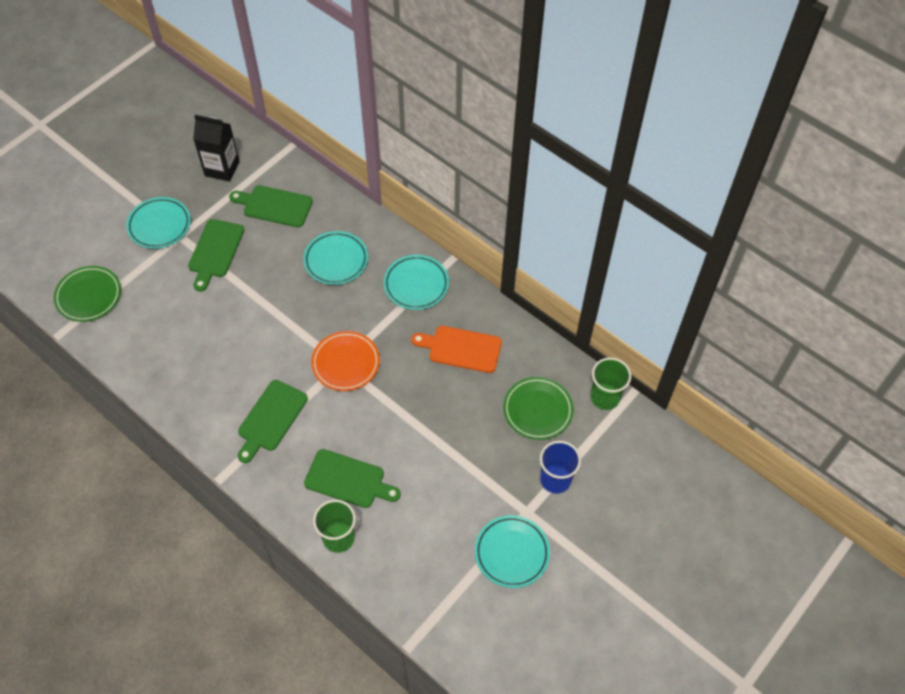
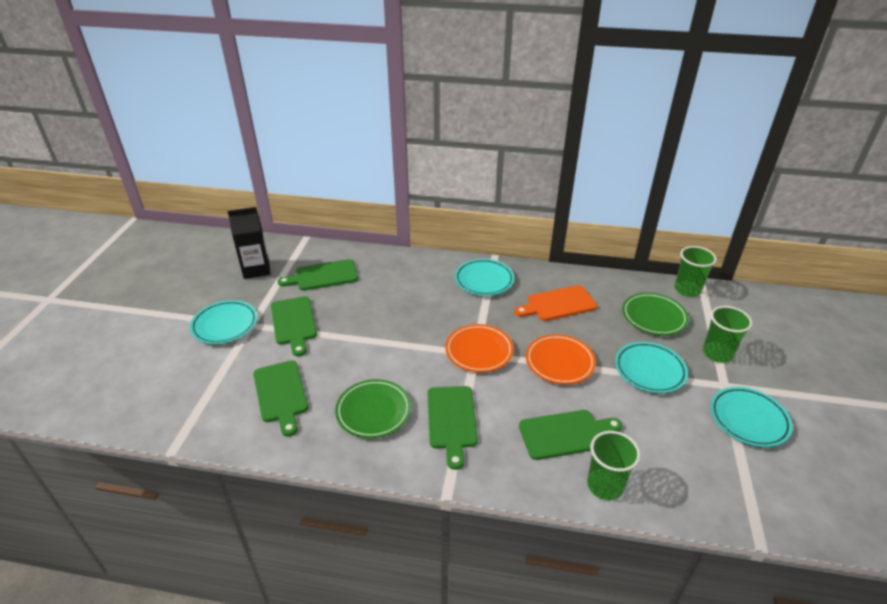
camera: 30 degrees left, 20 degrees down
green plate [54,266,121,322] -> green plate moved to [335,379,411,438]
turquoise plate [303,231,368,285] -> turquoise plate moved to [615,342,688,393]
blue cup [540,441,581,493] -> green cup [703,306,752,363]
none -> green cutting board [253,360,308,437]
none -> orange plate [526,334,596,384]

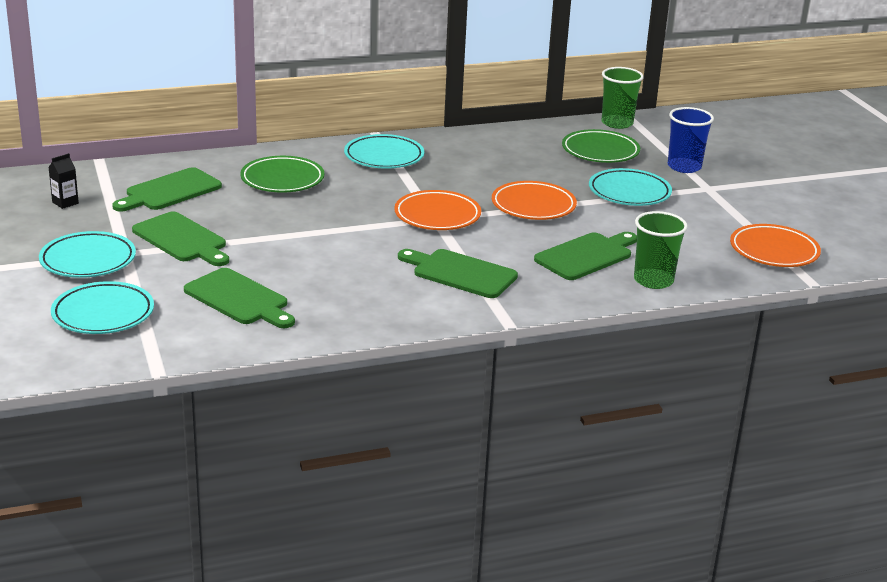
camera: 30 degrees left, 10 degrees down
black carton [228,207,270,279] -> black carton [48,153,79,209], size x0.49
green plate [335,379,411,438] -> green plate moved to [240,156,324,193]
green cutting board [427,386,478,470] -> green cutting board turned 150 degrees clockwise [398,249,518,298]
orange cutting board [514,285,597,321] -> none
green cup [703,306,752,363] -> blue cup [668,107,714,173]
turquoise plate [710,387,793,447] -> turquoise plate moved to [51,281,154,334]
none -> orange plate [730,224,821,267]

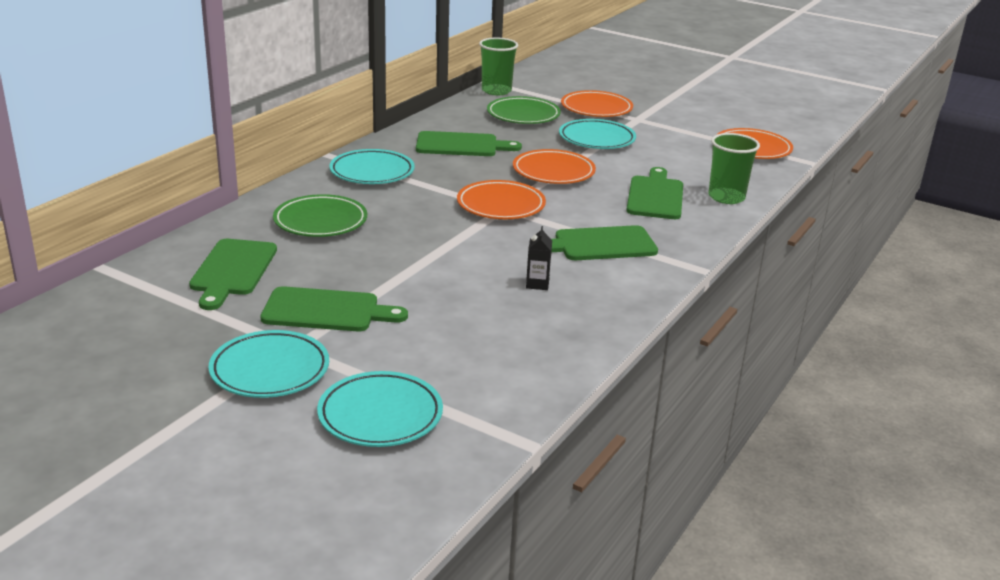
camera: 40 degrees left, 0 degrees up
black carton [48,153,79,209] -> black carton moved to [526,226,552,290]
green cutting board [184,268,295,328] -> green cutting board moved to [416,131,522,156]
blue cup [668,107,714,173] -> orange plate [561,90,633,117]

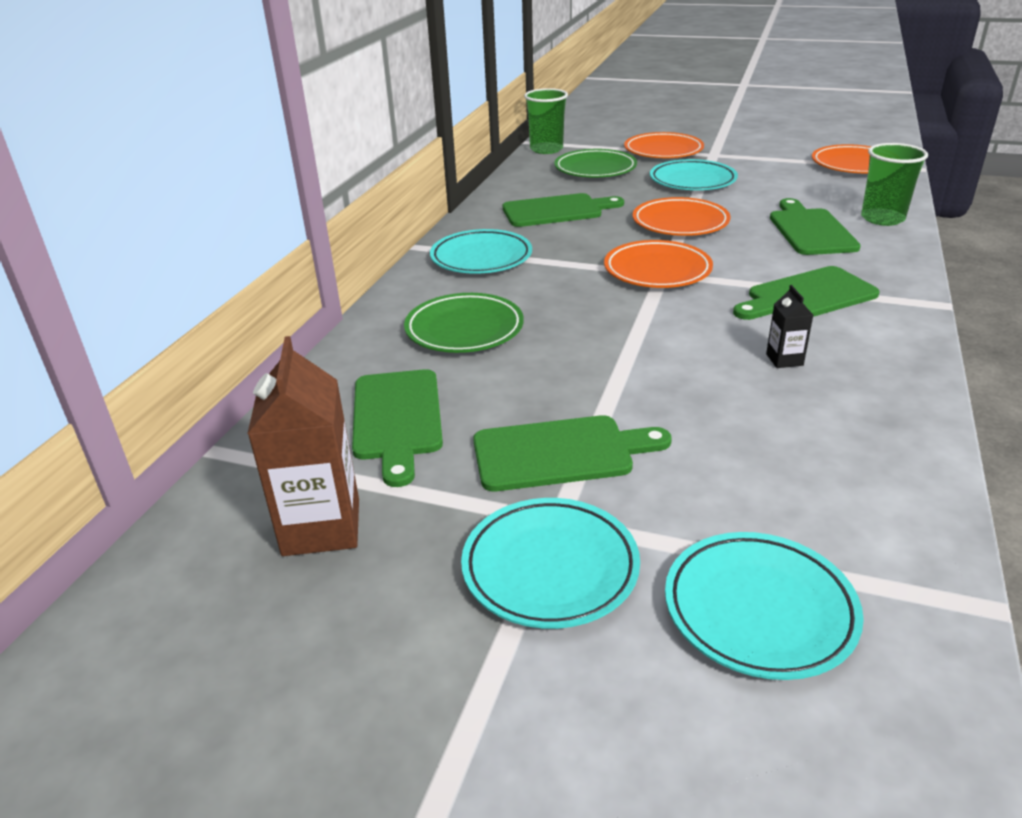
camera: 10 degrees left, 5 degrees up
none -> brown carton [247,336,359,556]

